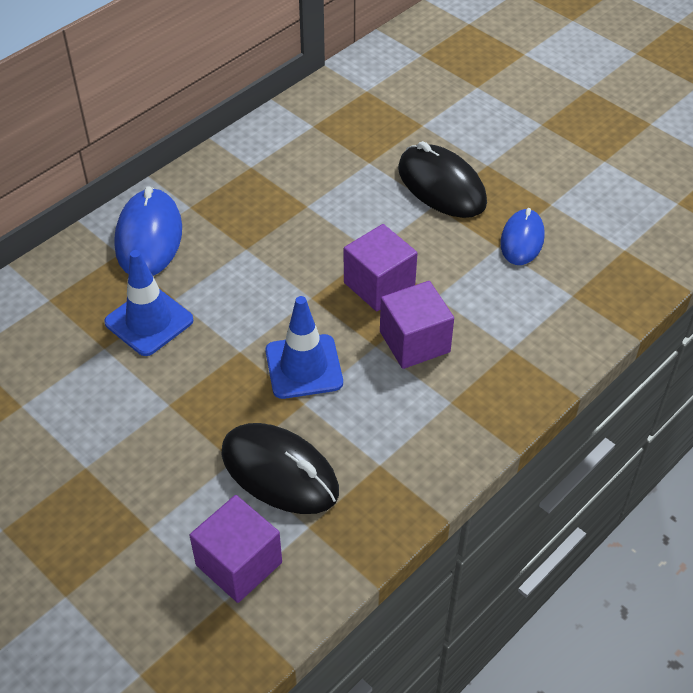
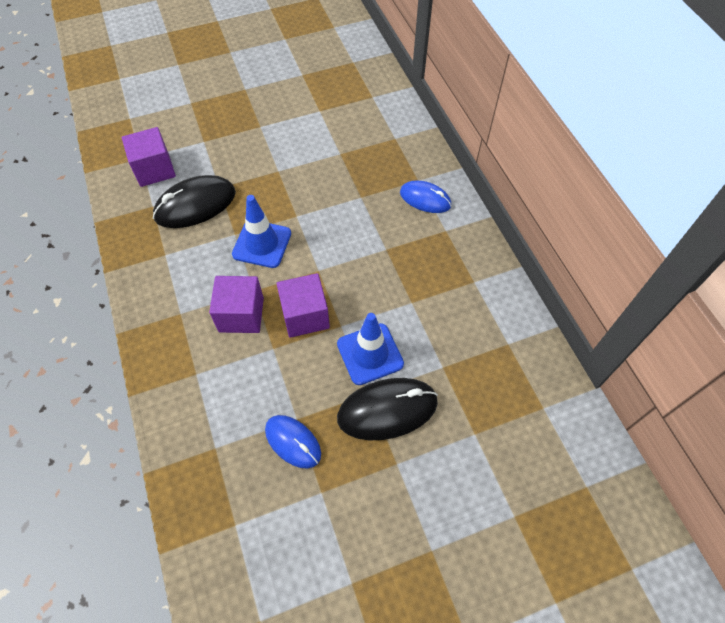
camera: 115 degrees right, 10 degrees up
blue traffic cone [104,250,194,356] -> blue traffic cone moved to [337,313,404,385]
blue mouse [114,186,182,276] -> blue mouse [400,181,451,213], size x0.64

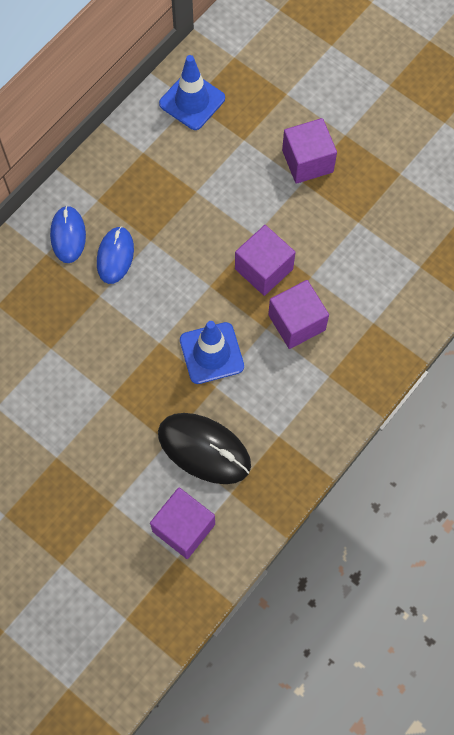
camera: 120 degrees left, 10 degrees up
blue mouse [265,415,321,469] -> blue mouse moved to [97,227,134,284]
blue traffic cone [337,313,404,385] -> blue traffic cone moved to [159,55,225,130]
black mouse [337,378,438,440] -> purple cube [282,118,337,184]

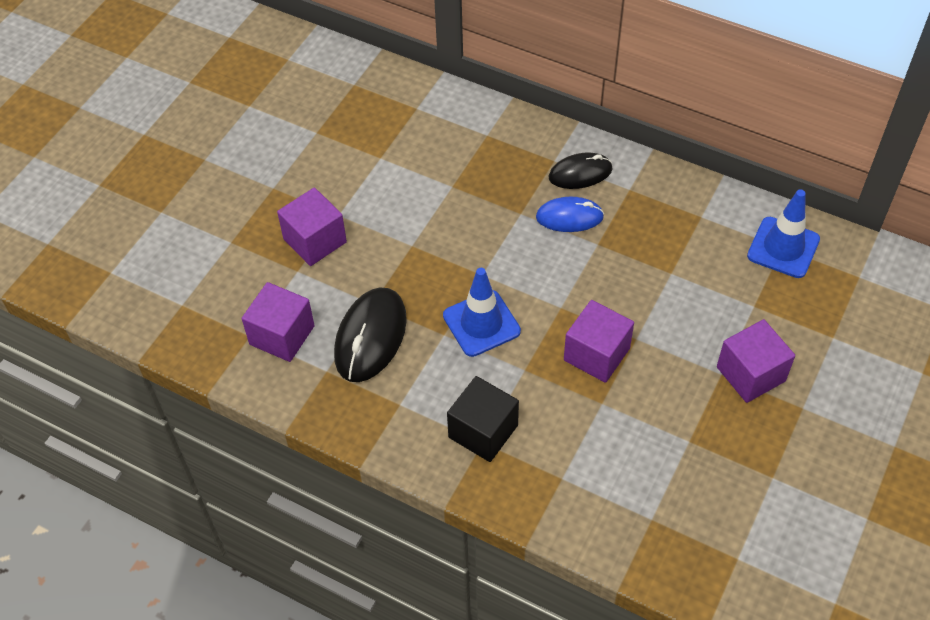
camera: 80 degrees right, 15 degrees down
blue mouse [50,206,86,263] -> black mouse [549,152,613,189]
purple cube [268,280,329,349] -> purple cube moved to [277,188,347,266]
none -> black cube [447,376,519,462]

